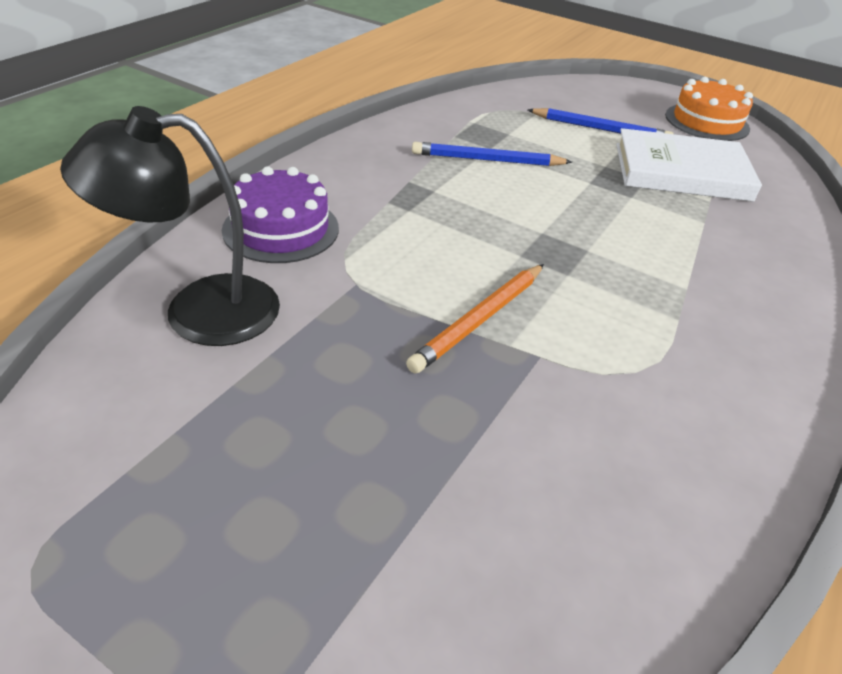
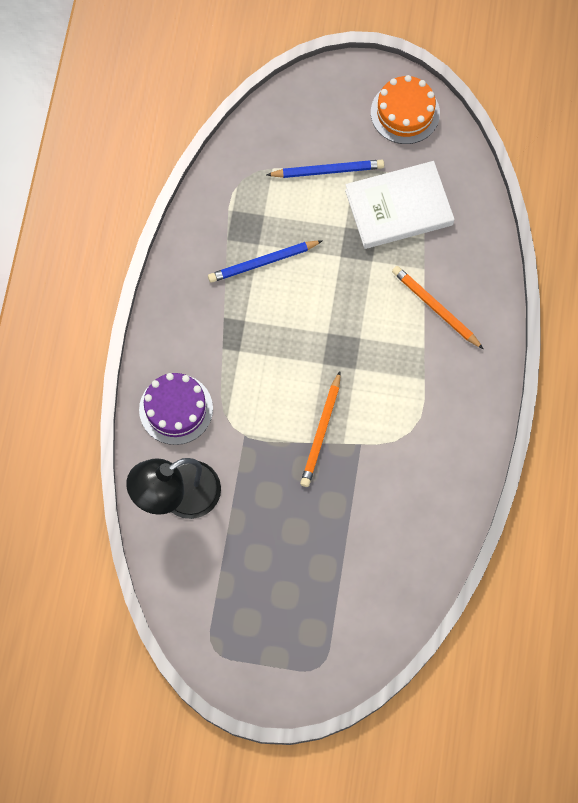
camera: 20 degrees left, 30 degrees up
none -> orange pencil [392,266,483,349]

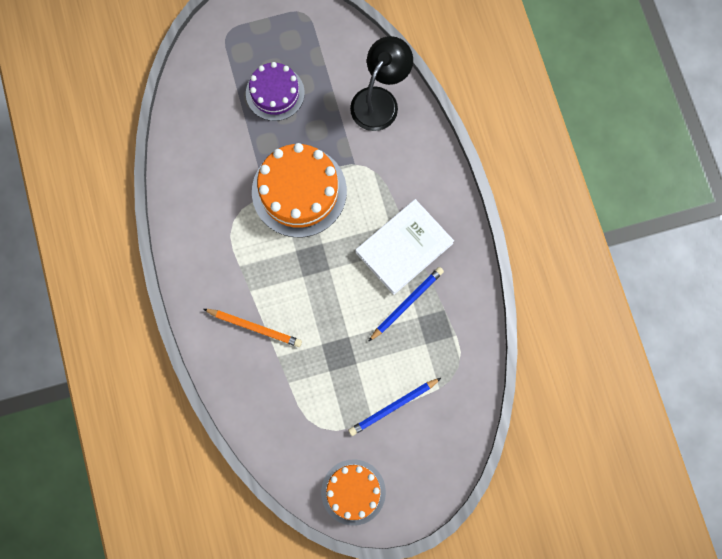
camera: 155 degrees right, 5 degrees up
purple cake [139,373,213,445] -> purple cake moved to [246,62,305,121]
orange pencil [300,371,341,487] -> orange cake [252,143,347,237]
white book [345,161,455,249] -> white book moved to [356,199,454,295]

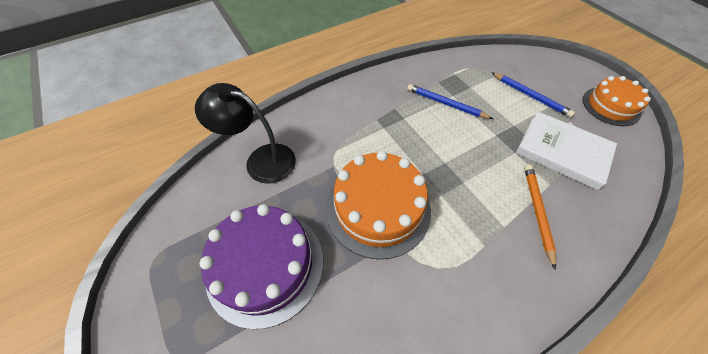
camera: 105 degrees left, 20 degrees down
purple cake [246,62,305,121] -> purple cake [199,204,323,329], size x1.58
white book [356,199,454,295] -> white book moved to [516,112,617,190]

